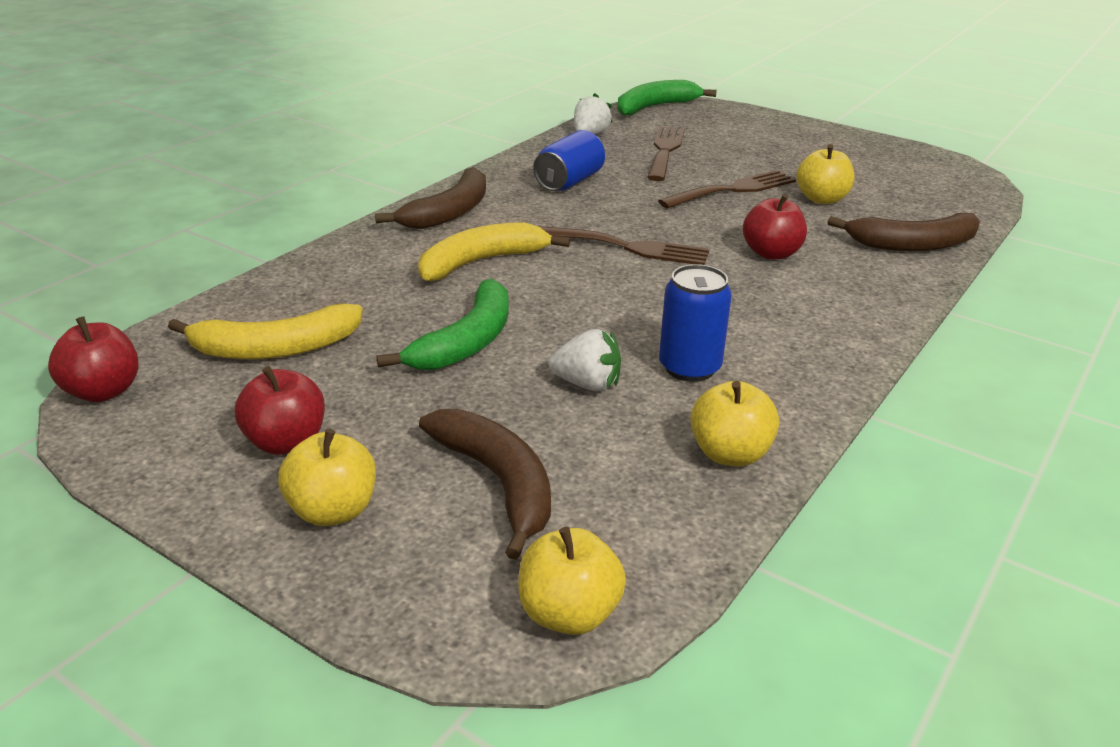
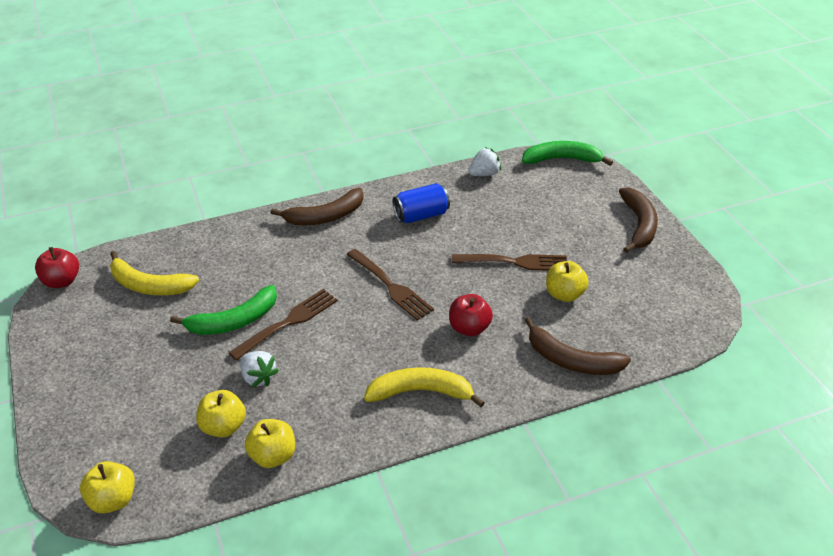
camera: 35 degrees right, 10 degrees up
red apple [235,366,325,455] -> none
yellow apple [278,429,376,526] -> yellow apple moved to [196,390,246,438]
yellow banana [418,222,570,281] -> yellow banana moved to [364,367,485,407]
brown banana [419,409,551,560] -> brown banana moved to [619,187,658,253]
brown fork [647,126,685,181] -> brown fork moved to [229,289,338,361]
blue can [659,264,732,382] -> none

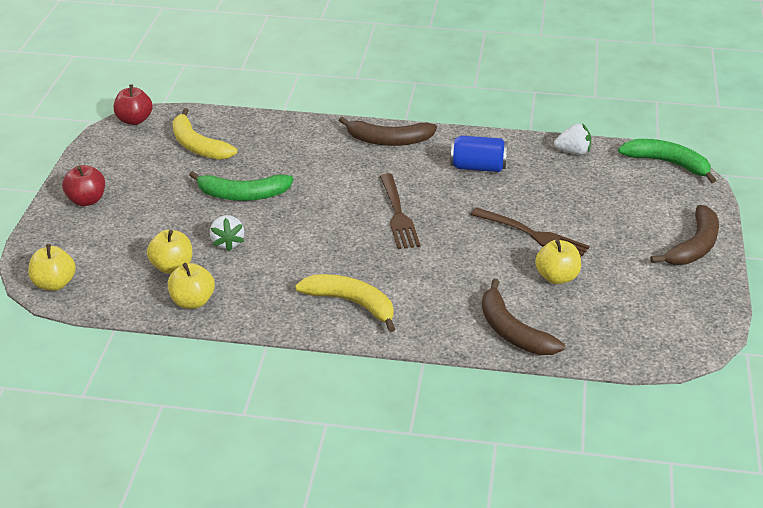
camera: 30 degrees right, 5 degrees down
brown fork [229,289,338,361] -> none
red apple [449,294,493,336] -> red apple moved to [62,165,105,206]

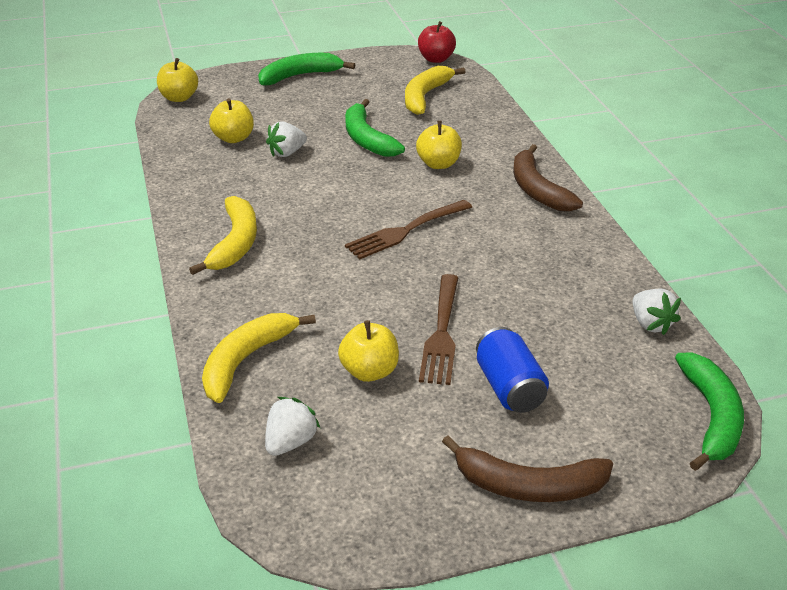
camera: 65 degrees right, 0 degrees up
red apple [62,165,105,206] -> green banana [258,53,355,86]
yellow apple [168,263,215,309] -> yellow apple moved to [416,121,462,169]
blue can [451,136,508,172] -> blue can moved to [476,327,549,413]
brown banana [482,279,565,355] -> yellow banana [202,313,316,403]
none -> white strawberry [265,397,320,456]

